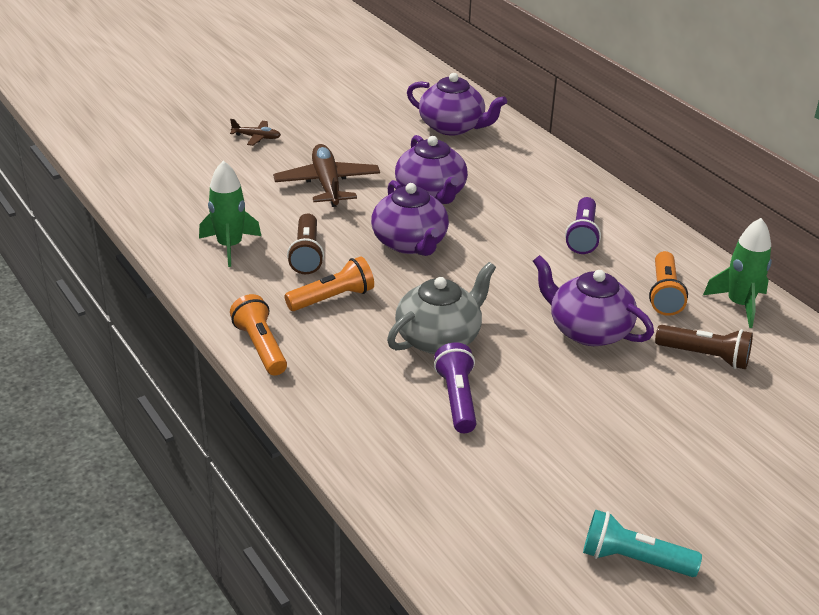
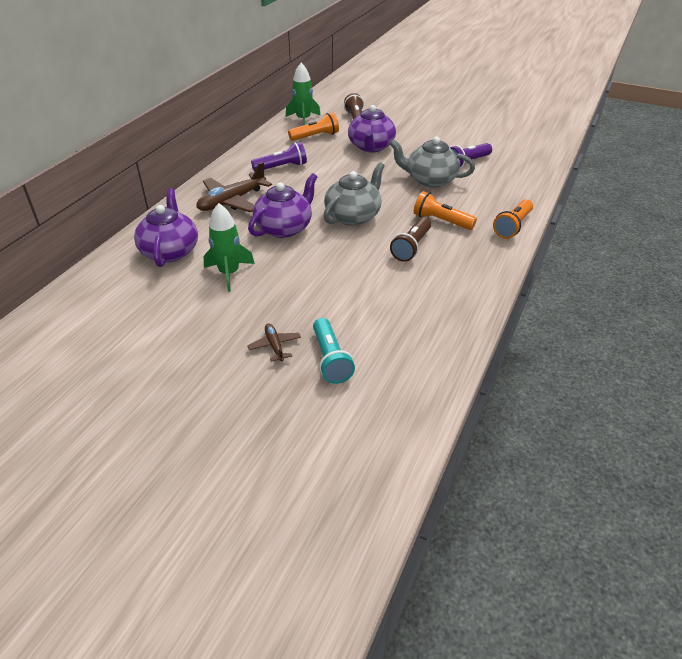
camera: 120 degrees left, 5 degrees up
green rocket [199,161,261,267] -> green rocket moved to [203,203,255,292]
brown plane [273,144,380,207] -> brown plane moved to [196,162,272,212]
brown flashlight [287,213,324,274] -> brown flashlight turned 150 degrees clockwise [390,217,431,262]
purple teapot [371,180,449,256] -> grey teapot [324,162,385,226]
turquoise flashlight [583,509,702,577] -> turquoise flashlight moved to [313,318,355,384]

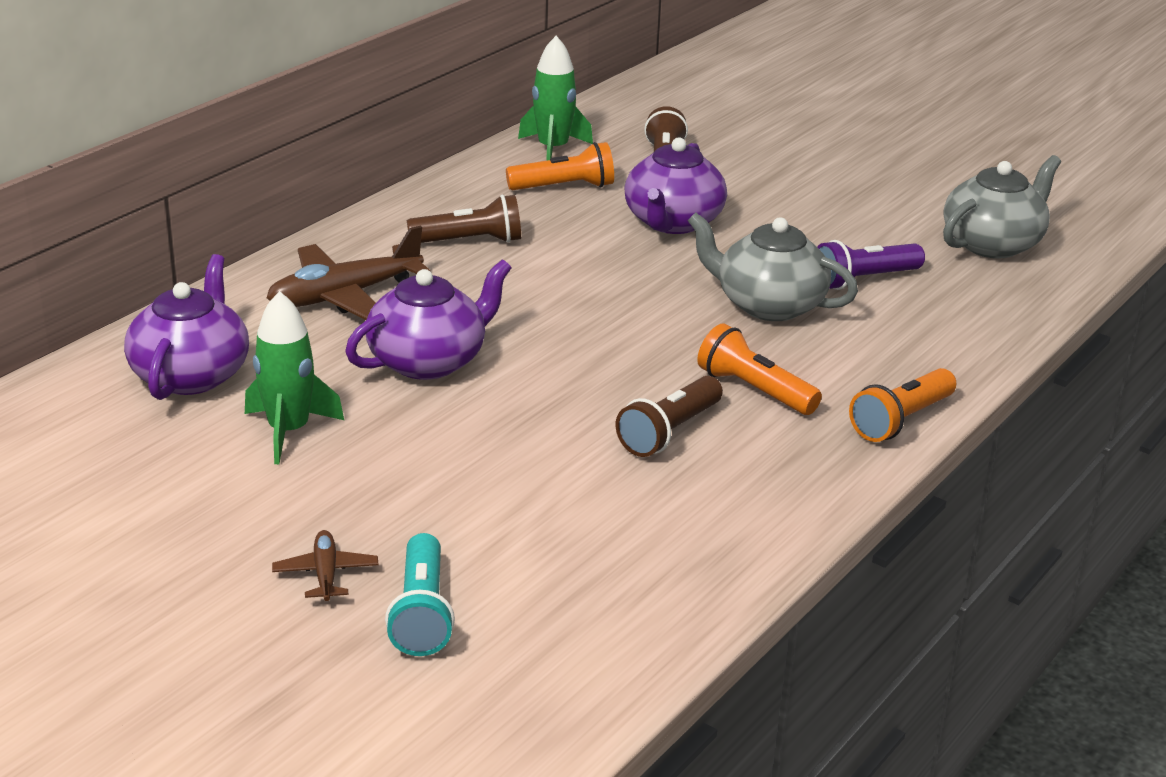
camera: 10 degrees right, 10 degrees down
purple flashlight [251,142,307,172] -> brown flashlight [407,195,521,243]
grey teapot [324,162,385,226] -> grey teapot moved to [943,155,1061,258]

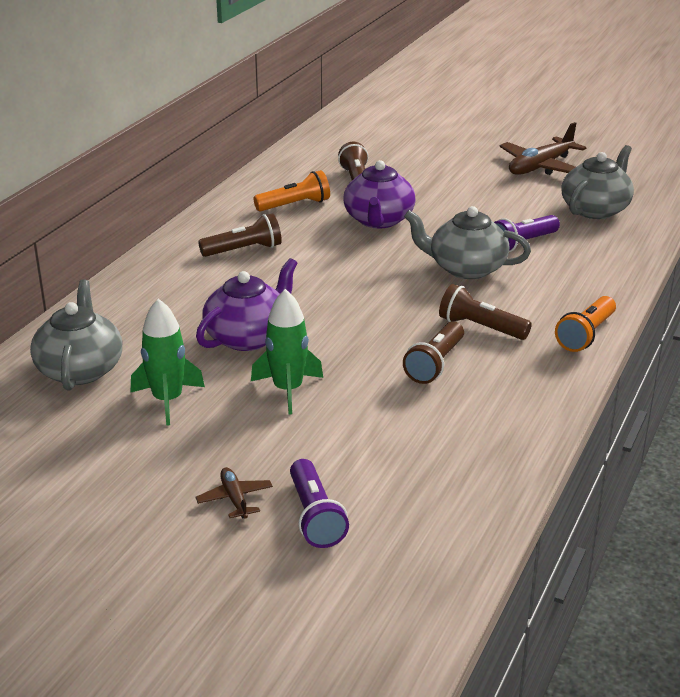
camera: 10 degrees left, 0 degrees up
purple teapot [124,254,249,400] -> grey teapot [30,280,122,391]
brown plane [266,226,431,320] -> brown plane moved to [499,122,586,175]
turquoise flashlight [385,533,455,656] -> purple flashlight [290,459,349,548]
green rocket [518,36,593,161] -> green rocket moved to [251,289,323,414]
orange flashlight [697,323,822,415] -> brown flashlight [439,284,532,340]

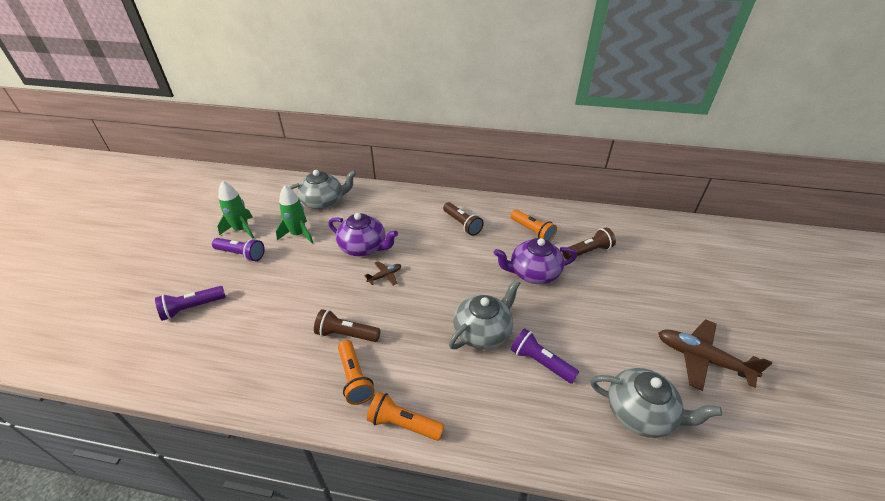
camera: 75 degrees right, 10 degrees up
brown plane [196,467,273,519] -> brown plane moved to [364,261,401,286]
green rocket [251,289,323,414] -> green rocket moved to [217,181,254,239]
grey teapot [404,206,531,279] -> grey teapot turned 45 degrees clockwise [449,279,520,349]
brown flashlight [439,284,532,340] -> none
none -> purple flashlight [212,238,265,261]
none -> orange flashlight [338,340,375,405]

